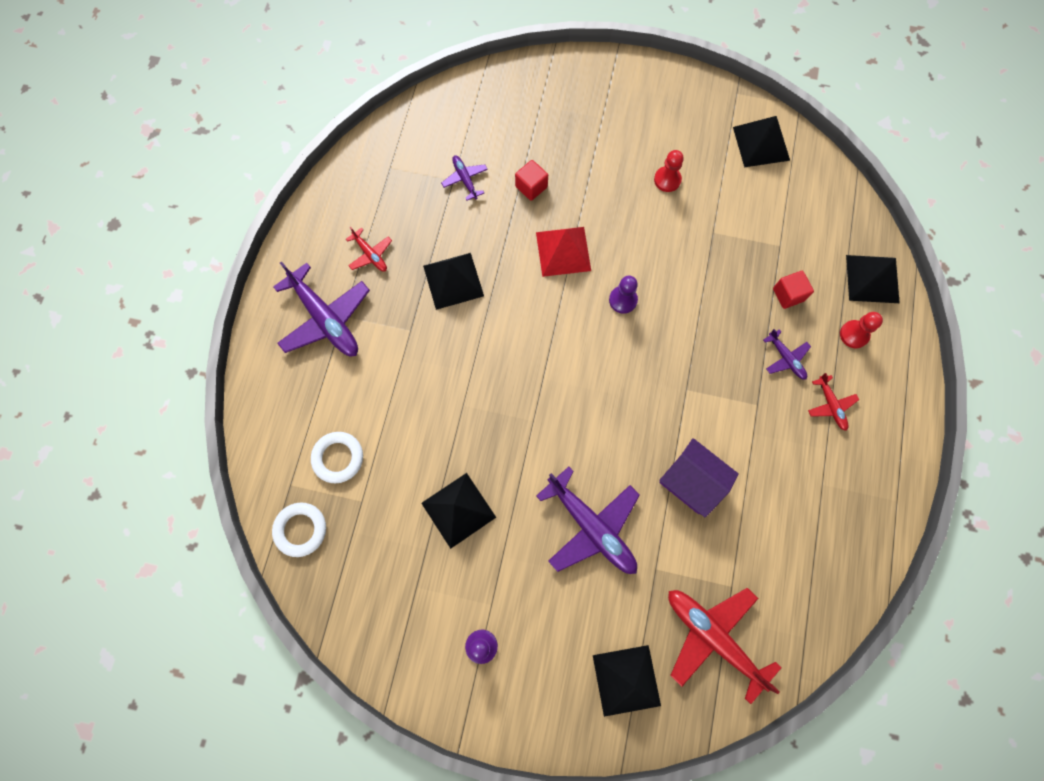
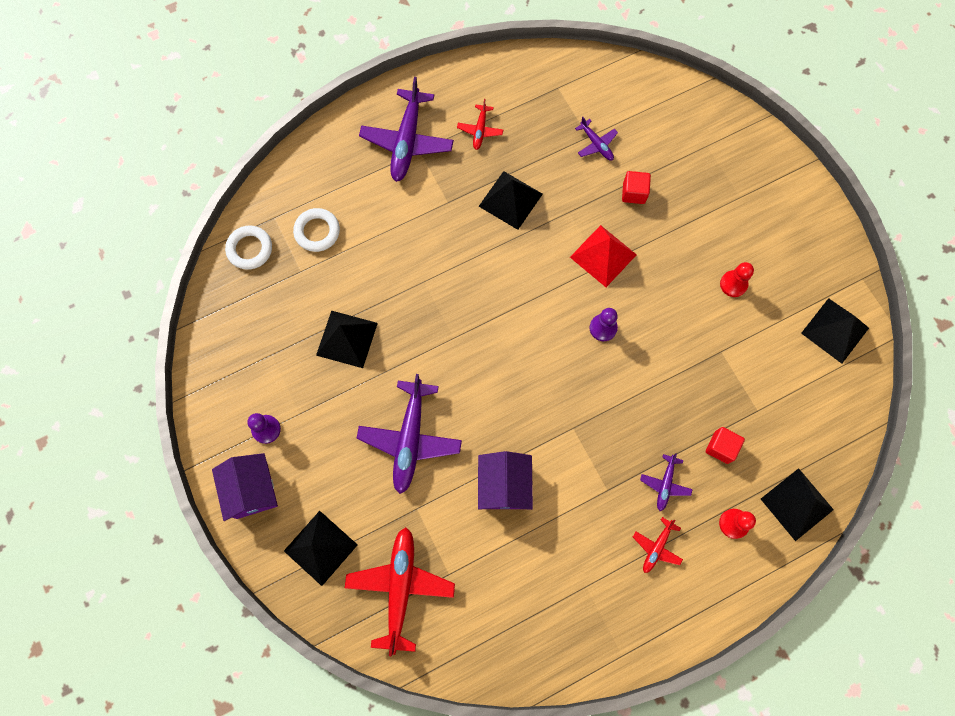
camera: 50 degrees right, 0 degrees up
purple plane [441,155,488,200] -> purple plane turned 120 degrees clockwise [575,117,618,161]
none -> purple house [212,453,278,521]

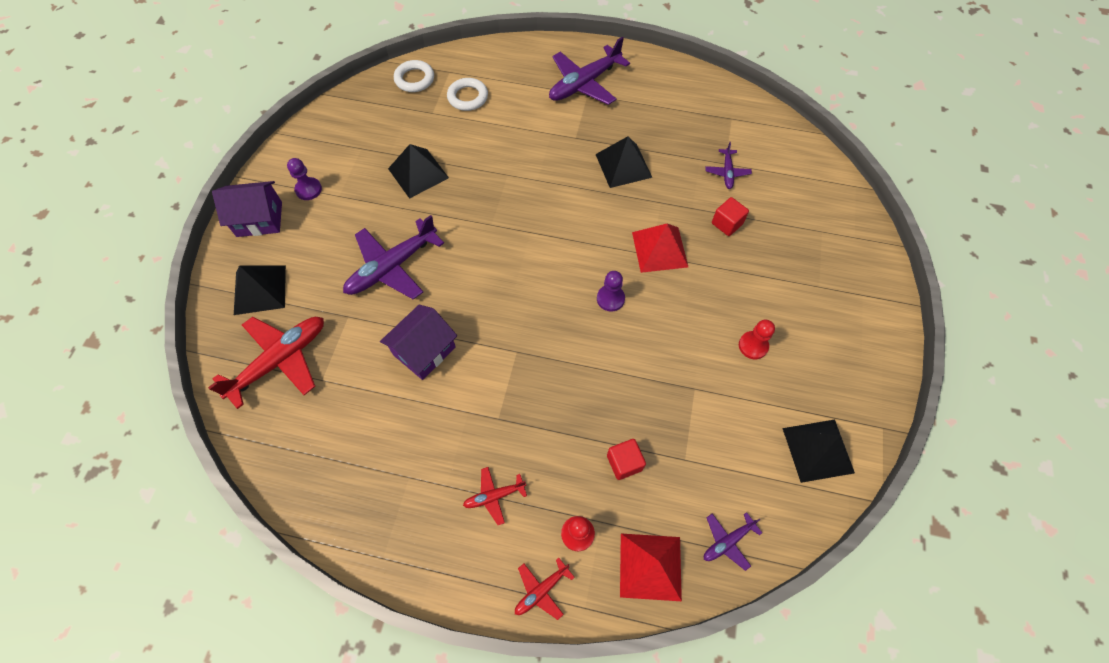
camera: 40 degrees right, 10 degrees down
purple house [212,453,278,521] -> purple house turned 60 degrees clockwise [212,181,282,237]
red plane [457,99,503,150] -> red plane moved to [515,558,575,620]
purple plane [640,453,693,511] -> purple plane moved to [704,512,762,571]
black pyramid [761,468,834,541] -> red pyramid [620,533,682,601]

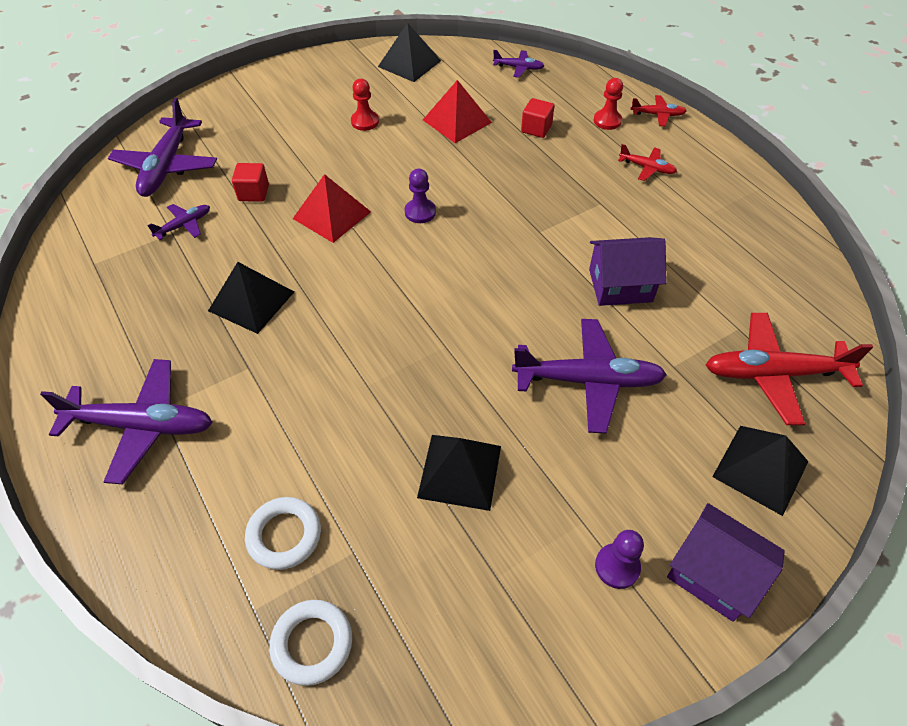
camera: 135 degrees left, 10 degrees down
red pyramid [620,533,682,601] -> red pyramid moved to [423,80,492,143]
none -> purple plane [108,98,217,197]

